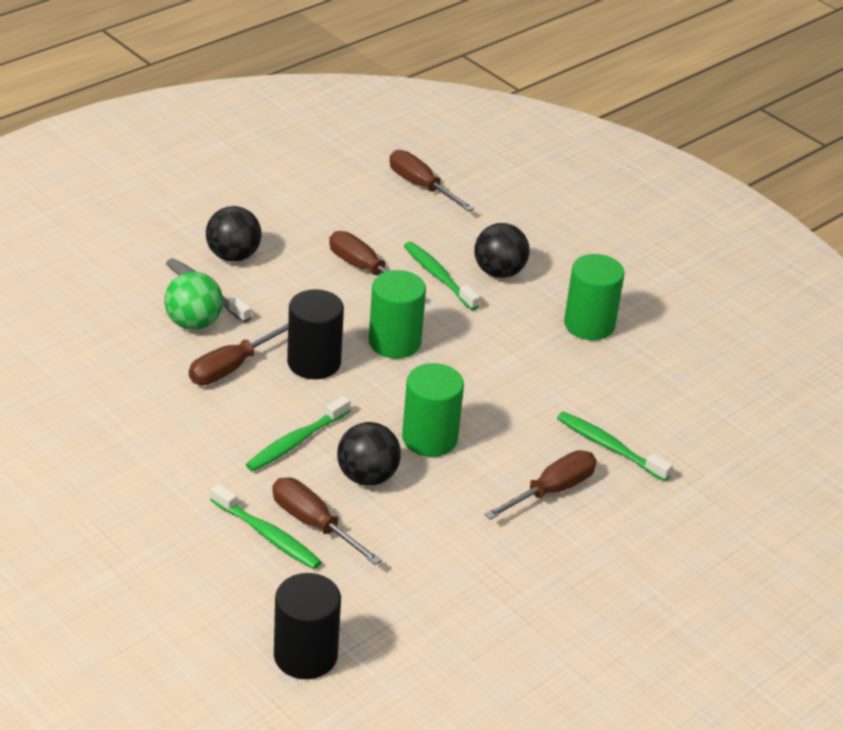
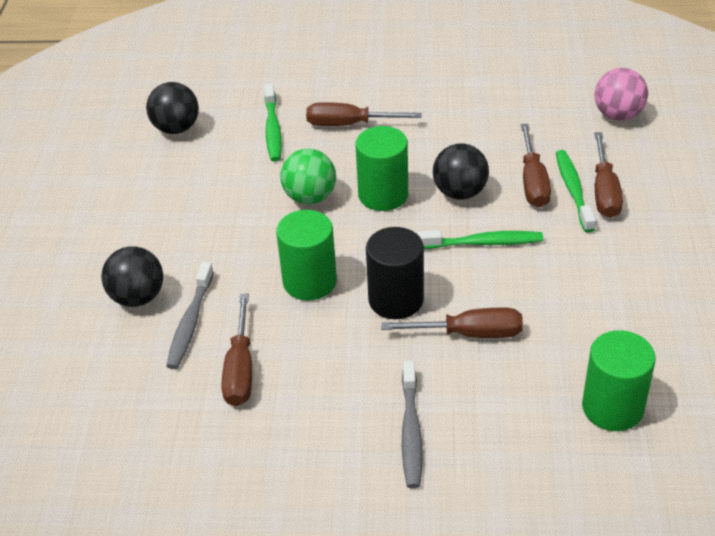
camera: 130 degrees left, 5 degrees up
green ball [164,272,223,330] -> green ball moved to [280,148,336,205]
black ball [206,206,262,262] -> black ball moved to [146,82,199,134]
black cylinder [274,573,341,679] -> pink ball [595,68,648,121]
brown screwdriver [389,150,474,211] -> brown screwdriver moved to [594,132,623,218]
green toothbrush [404,242,480,310] -> grey toothbrush [166,262,214,369]
green cylinder [564,254,625,340] -> green cylinder moved to [582,330,656,431]

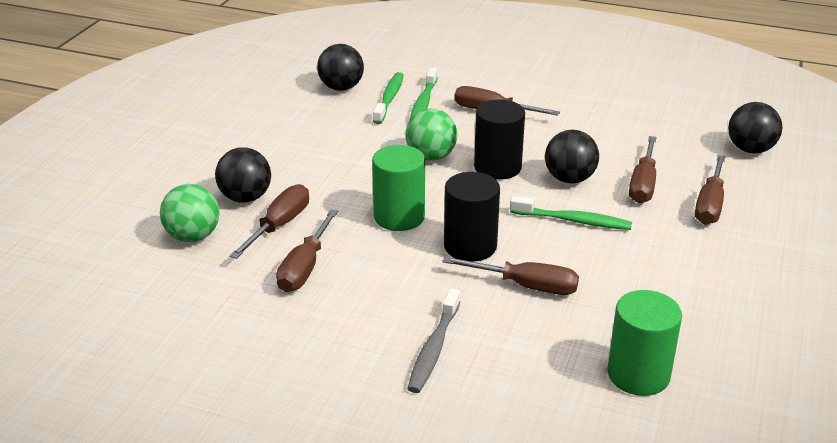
camera: 15 degrees right, 10 degrees down
grey toothbrush [166,262,214,369] -> brown screwdriver [229,184,309,259]
green cylinder [356,126,408,211] -> black cylinder [474,99,525,180]
green toothbrush [556,150,596,233] -> green toothbrush moved to [373,72,404,124]
pink ball [595,68,648,121] -> black ball [728,102,782,154]
none -> green ball [160,184,220,242]

